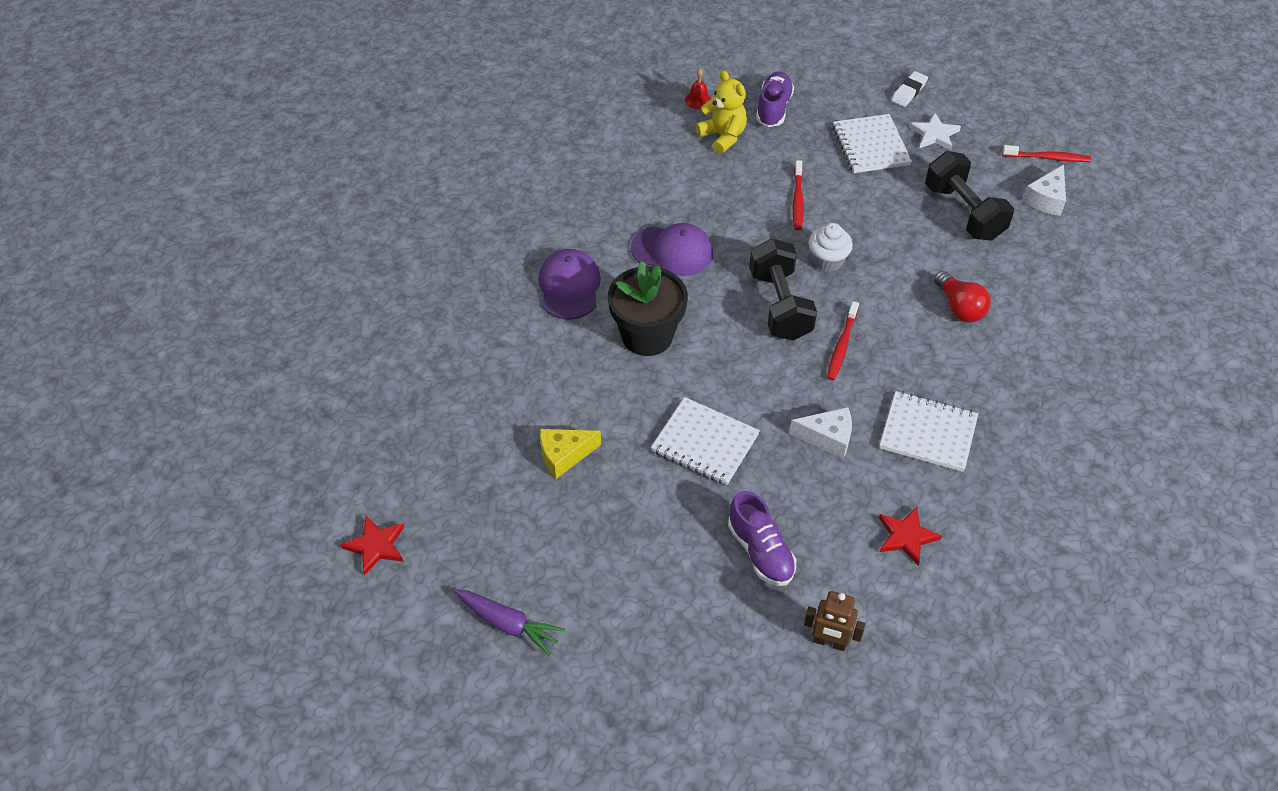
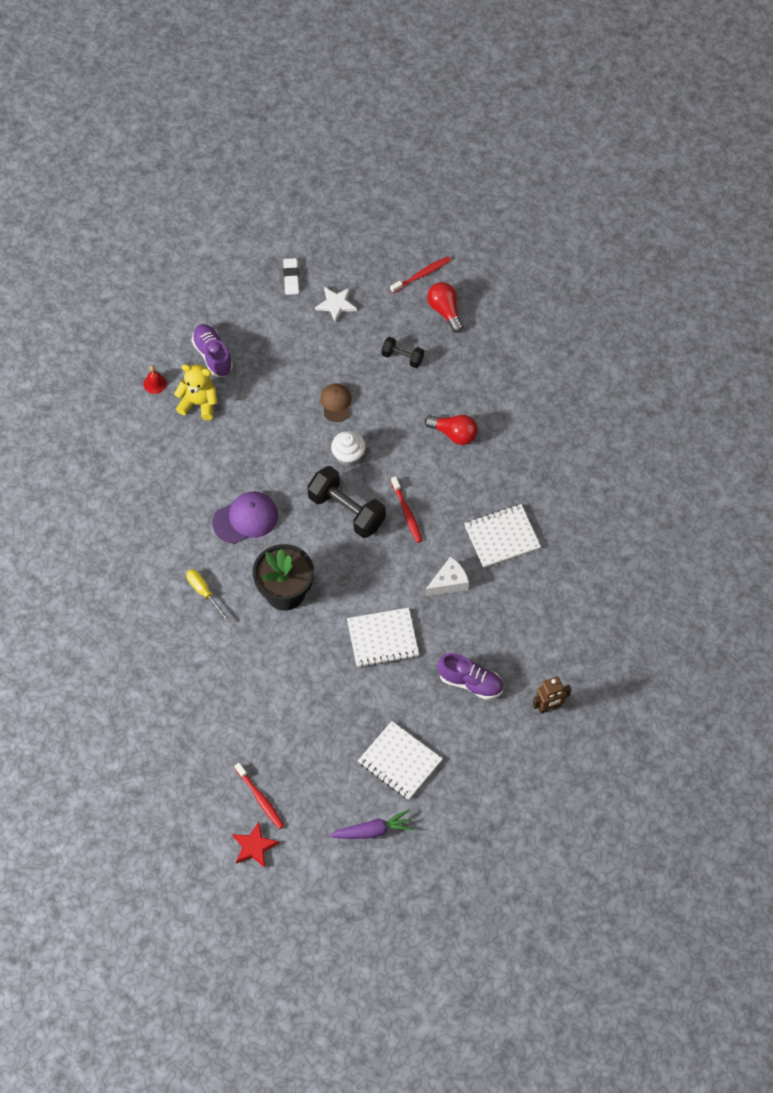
camera: 40 degrees left, 10 degrees up
purple cap [538,249,601,320] -> yellow screwdriver [186,569,231,623]
yellow cheese [540,429,601,479] -> none
red toothbrush [793,160,804,231] -> red toothbrush moved to [235,763,284,829]
white notebook [833,114,912,173] -> white notebook moved to [358,721,443,800]
red star [879,507,942,566] -> none
black dumbbell [925,151,1014,241] -> black dumbbell [382,337,424,368], size x0.54
white cheese [1022,165,1066,216] -> red light bulb [427,282,463,333]
none -> brown cap [320,384,352,422]

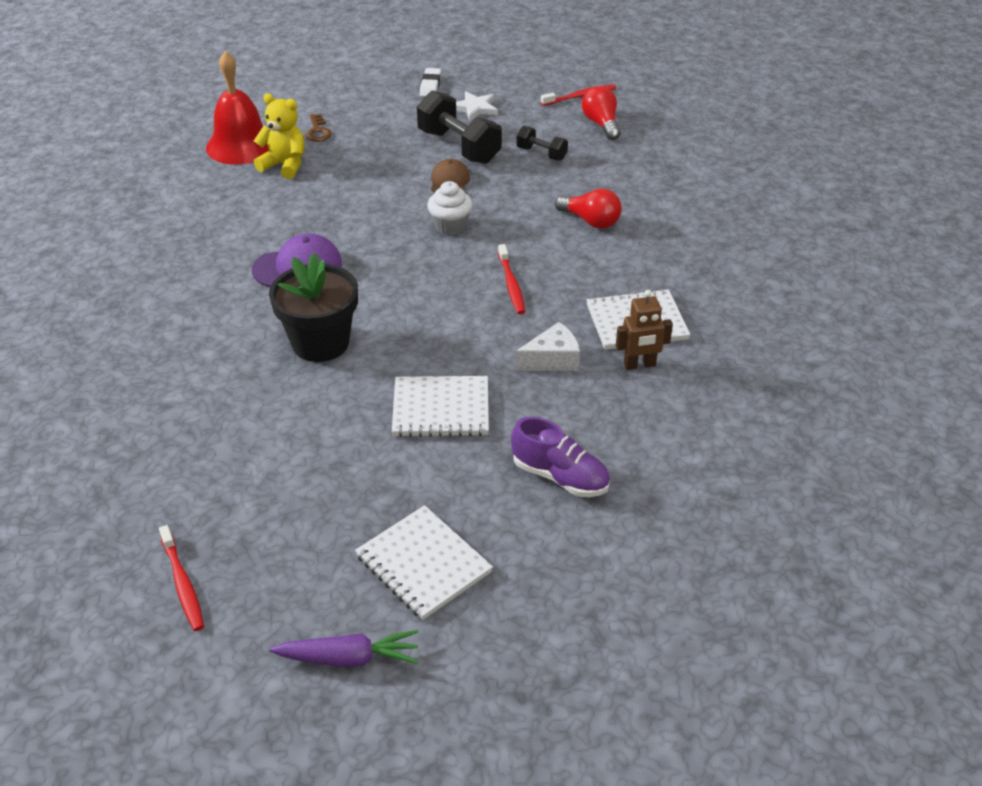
camera: 10 degrees right, 20 degrees down
red bell [143,365,167,394] -> red bell [206,51,269,165], size x2.47
yellow screwdriver [186,569,231,623] -> none
purple shoe [192,324,233,377] -> brown key [306,114,332,142]
red star [232,822,279,868] -> none
black dumbbell [307,466,386,538] -> black dumbbell moved to [417,90,502,164]
brown robot [533,676,571,714] -> brown robot moved to [616,290,673,370]

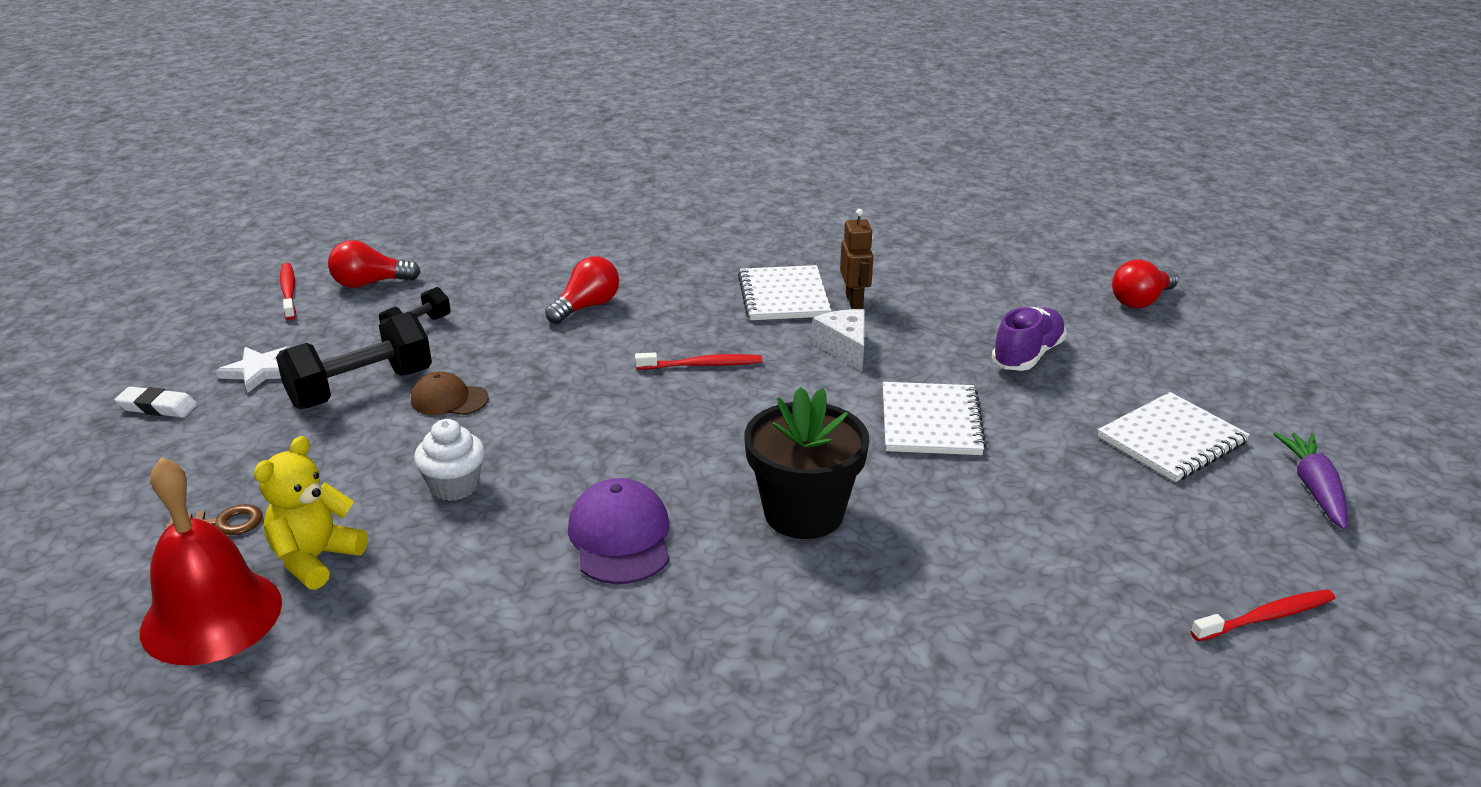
camera: 85 degrees left, 10 degrees down
white cupcake [427,181,473,235] -> white cupcake moved to [414,419,485,501]
none -> red light bulb [1112,259,1179,308]

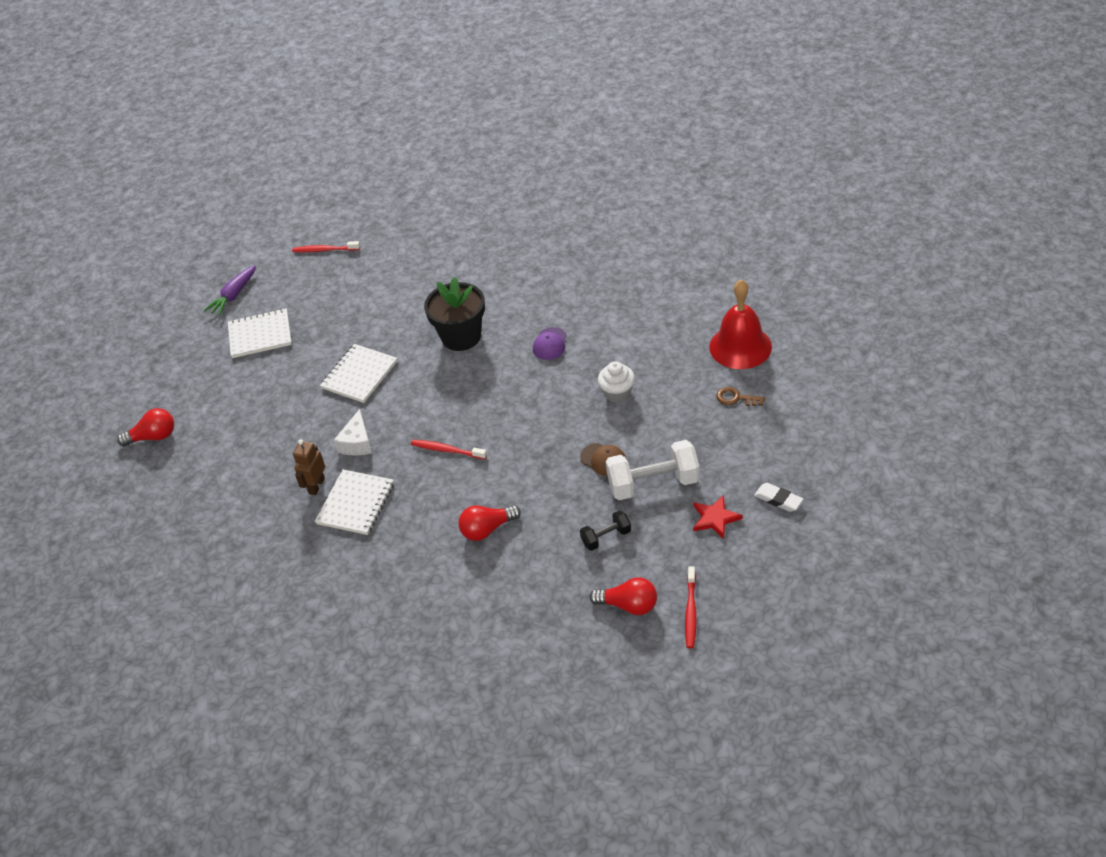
camera: 150 degrees left, 15 degrees up
white star [216,346,291,393] -> red star [693,495,742,539]
yellow teddy bear [254,436,368,590] -> none
black dumbbell [276,311,432,409] -> white dumbbell [606,440,700,500]
purple cap [568,478,669,584] -> purple cap [533,327,567,360], size x0.65
purple shoe [992,307,1066,371] -> none

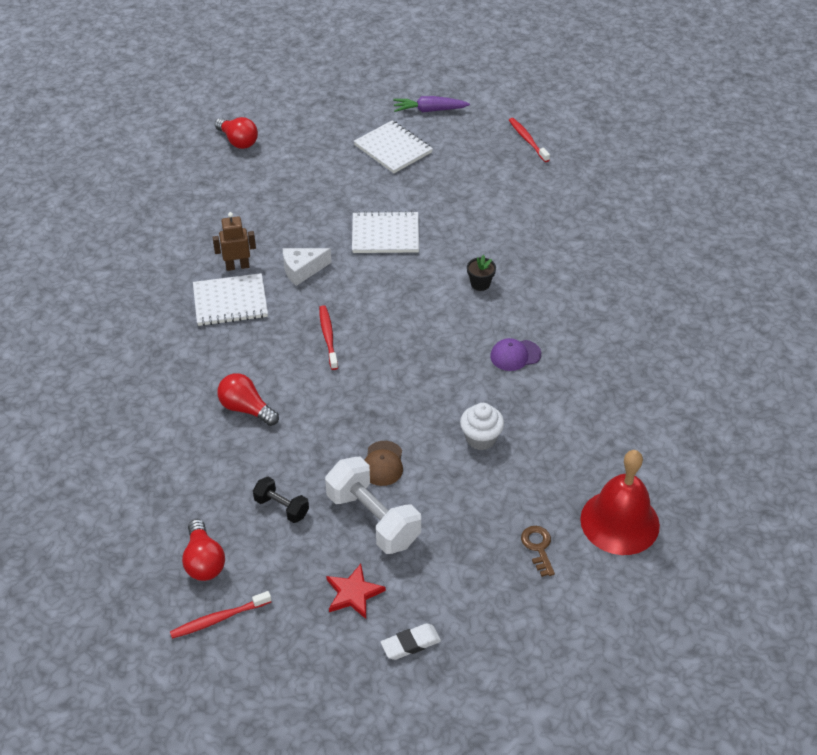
camera: 55 degrees right, 0 degrees up
black flower pot [424,277,485,351] -> black flower pot [467,255,496,291], size x0.44
white eraser [754,483,803,512] -> white eraser turned 60 degrees clockwise [381,623,441,660]

